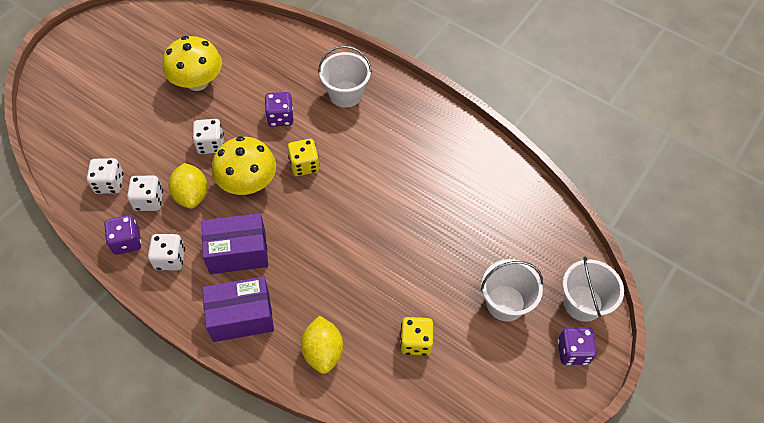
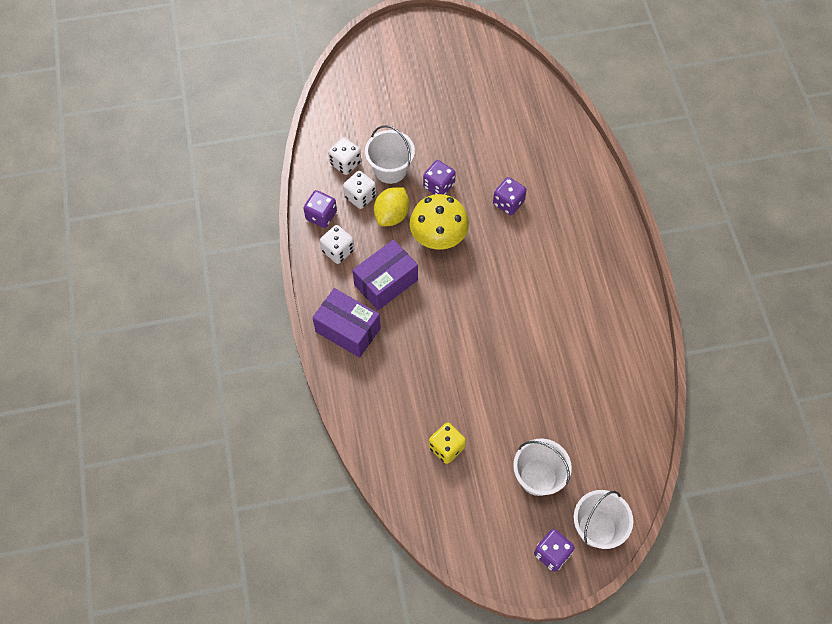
camera: 45 degrees right, 5 degrees up
yellow mushroom [163,36,222,91] -> none
white dice [193,119,224,154] -> purple dice [423,160,456,195]
purple box [201,213,268,274] -> purple box turned 75 degrees counterclockwise [353,240,418,310]
yellow dice [288,139,320,176] -> none
yellow lemon [301,316,343,374] -> none
white bucket [318,46,372,108] -> white bucket moved to [365,125,415,184]

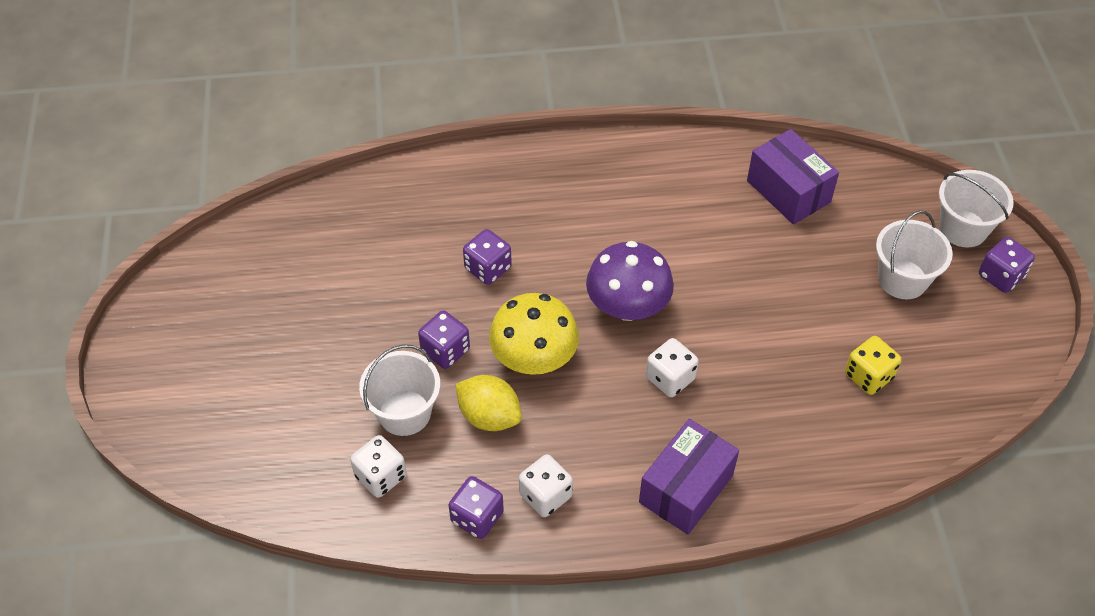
camera: 85 degrees left, 10 degrees down
white dice [343,171,376,209] -> white dice moved to [646,338,699,397]
purple box [353,240,418,310] -> purple box moved to [747,129,839,225]
none -> purple mushroom [586,241,674,321]

